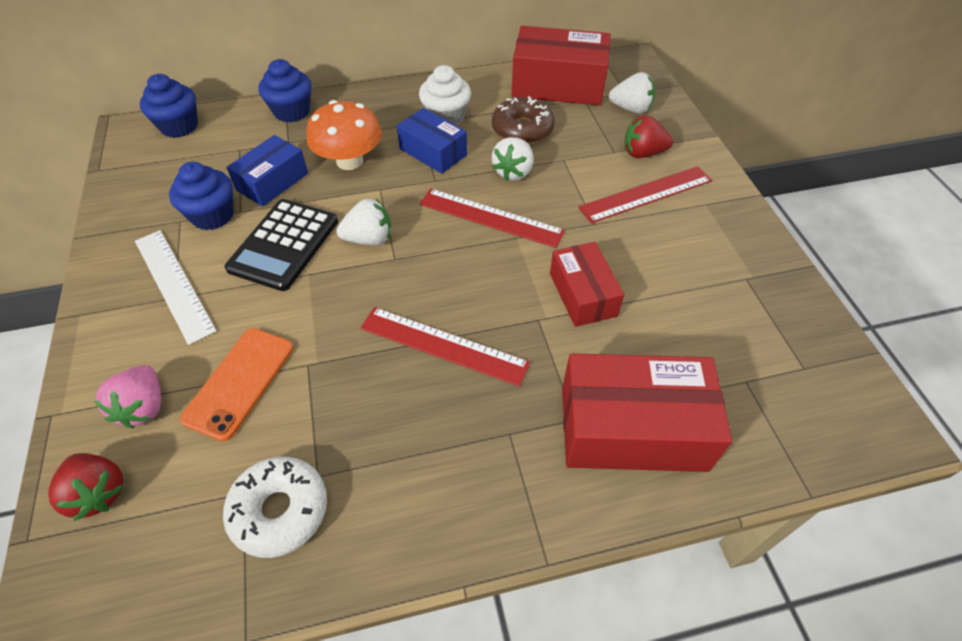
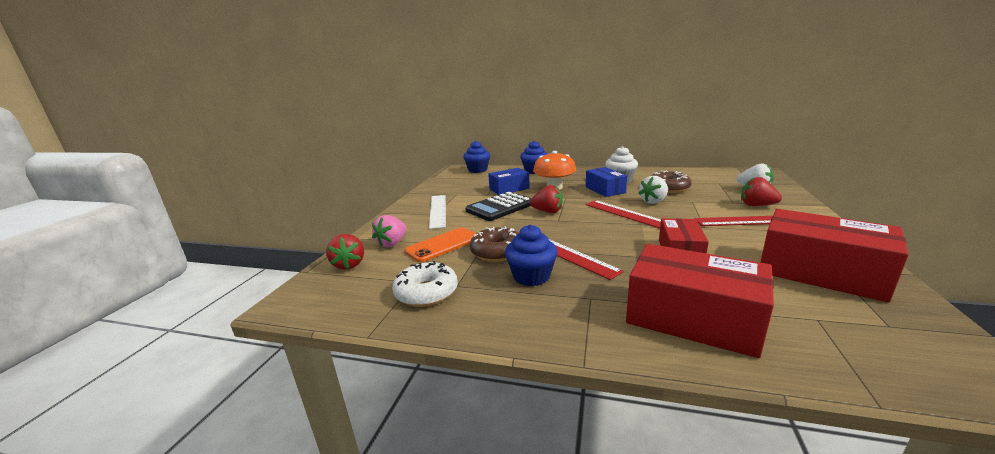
camera: 30 degrees right, 30 degrees down
blue cupcake [169,162,234,230] -> blue cupcake moved to [505,225,557,286]
white strawberry [336,199,391,245] -> red strawberry [530,185,563,213]
red box [511,26,611,106] -> red box moved to [760,209,909,302]
none -> brown donut [470,226,519,262]

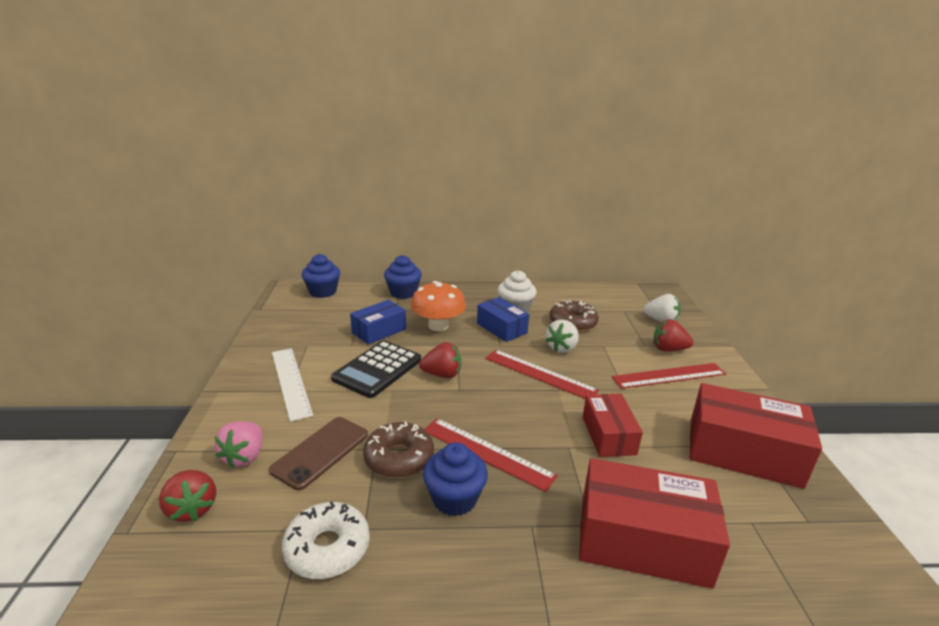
camera: 20 degrees left, 5 degrees up
orange phone [404,227,476,262] -> brown phone [269,417,368,490]

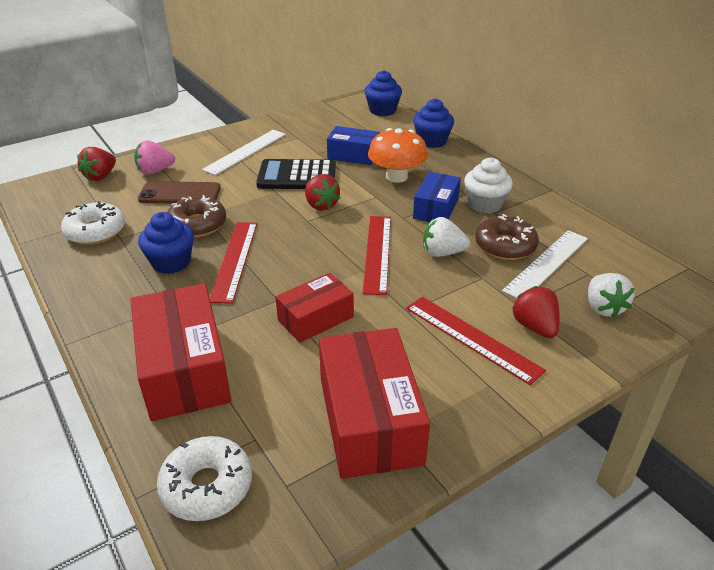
camera: 60 degrees right, 10 degrees up
none -> white donut [157,436,252,521]
none -> white ruler [502,230,588,298]

